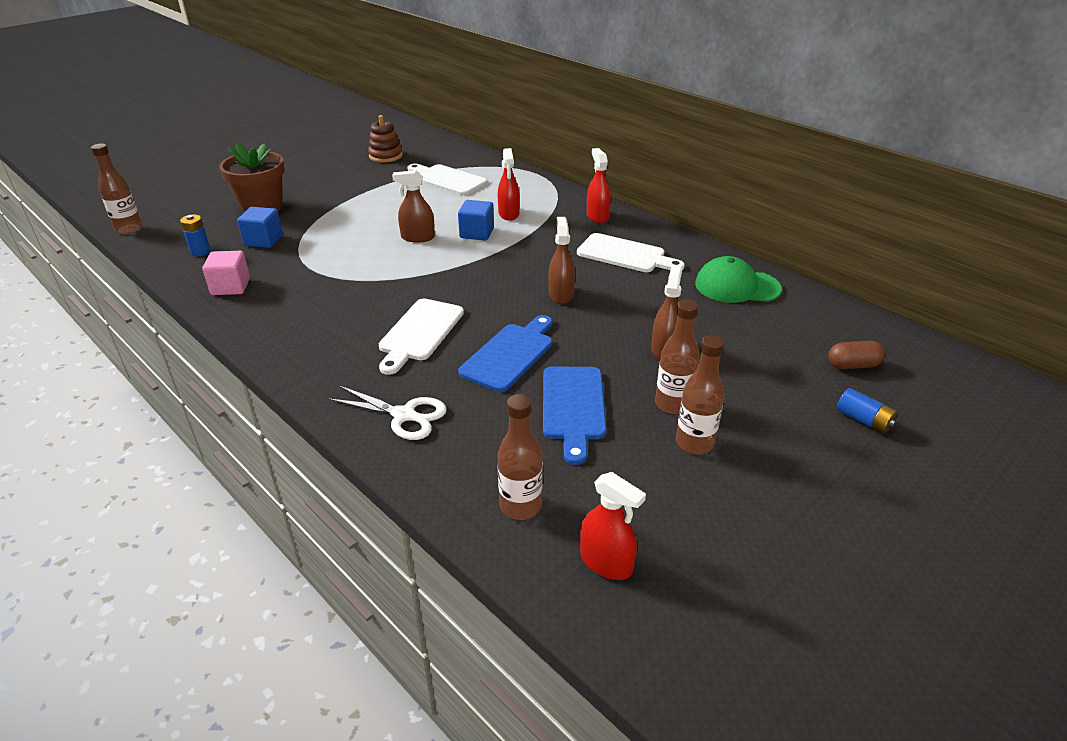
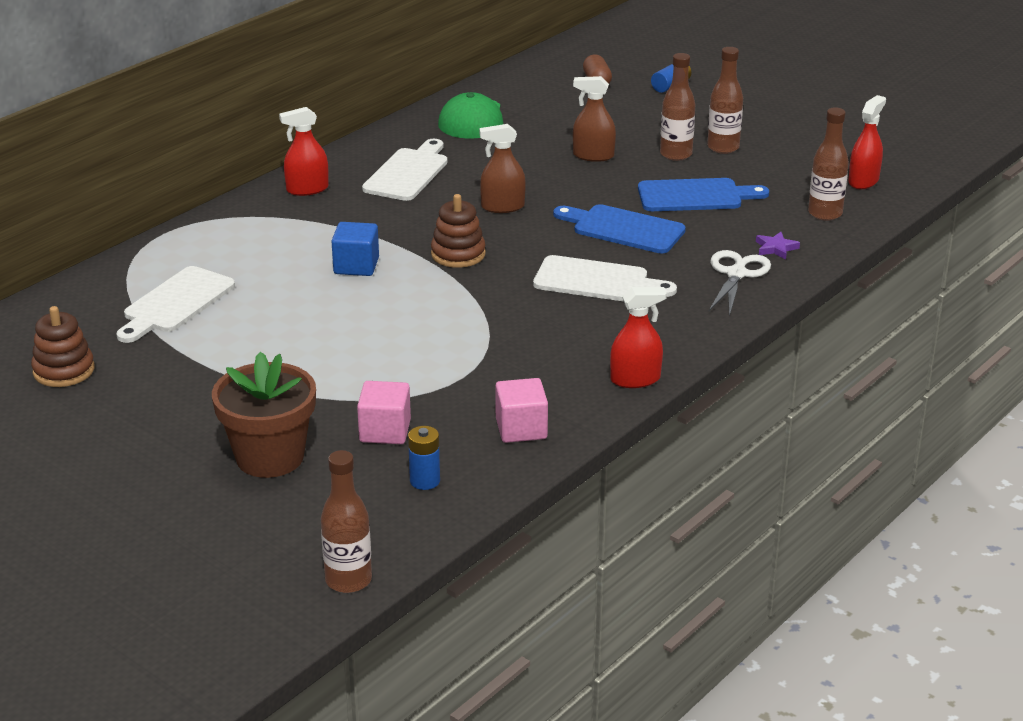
camera: 95 degrees left, 5 degrees down
blue cube [237,207,283,248] -> pink cube [357,381,411,444]
brown spray bottle [392,170,435,242] -> none
red spray bottle [498,148,520,221] -> red spray bottle moved to [610,287,667,388]
none -> brown stacking toy [431,194,486,268]
none -> purple star [756,232,800,259]

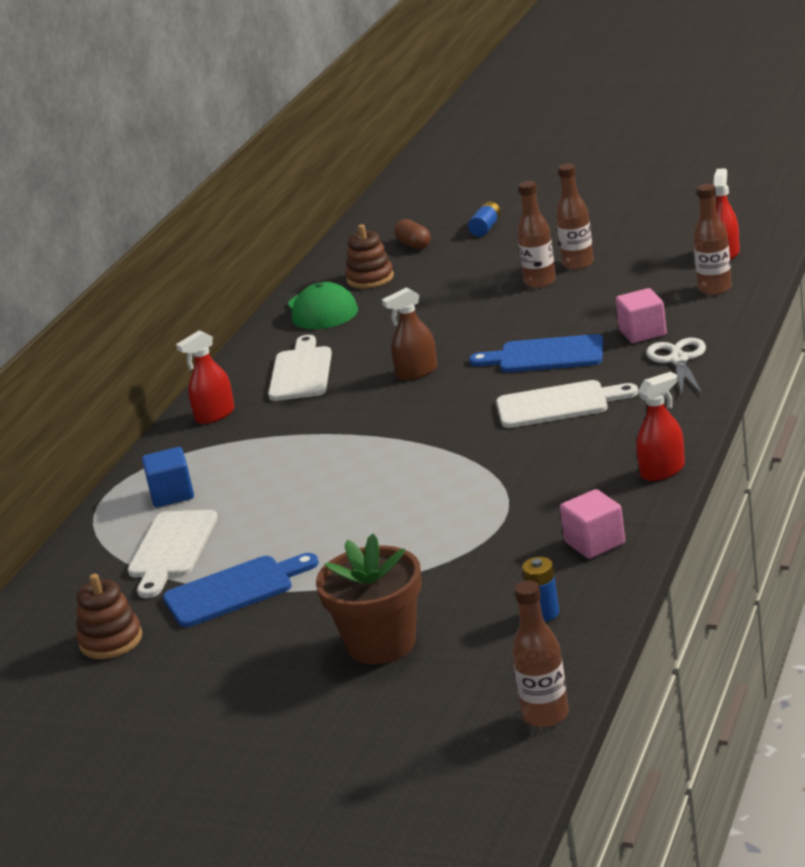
camera: 15 degrees left, 5 degrees down
blue cube [331,222,379,276] -> blue cube moved to [142,447,194,508]
pink cube [357,381,411,444] -> pink cube moved to [616,288,667,343]
brown stacking toy [431,194,486,268] -> brown stacking toy moved to [346,224,394,289]
brown spray bottle [573,76,616,162] -> none
blue cutting board [638,178,769,211] -> blue cutting board moved to [163,553,319,627]
purple star [756,232,800,259] -> none

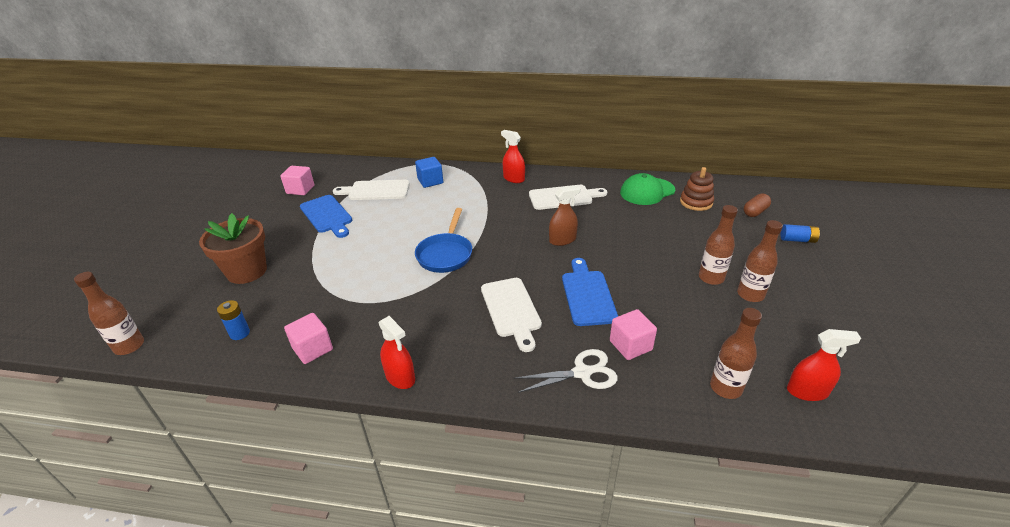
camera: 75 degrees right, 10 degrees up
brown stacking toy [77,574,142,659] -> pink cube [280,166,314,195]
brown spray bottle [382,287,437,380] -> brown spray bottle turned 105 degrees clockwise [549,185,580,246]
none -> blue pan [415,208,472,273]

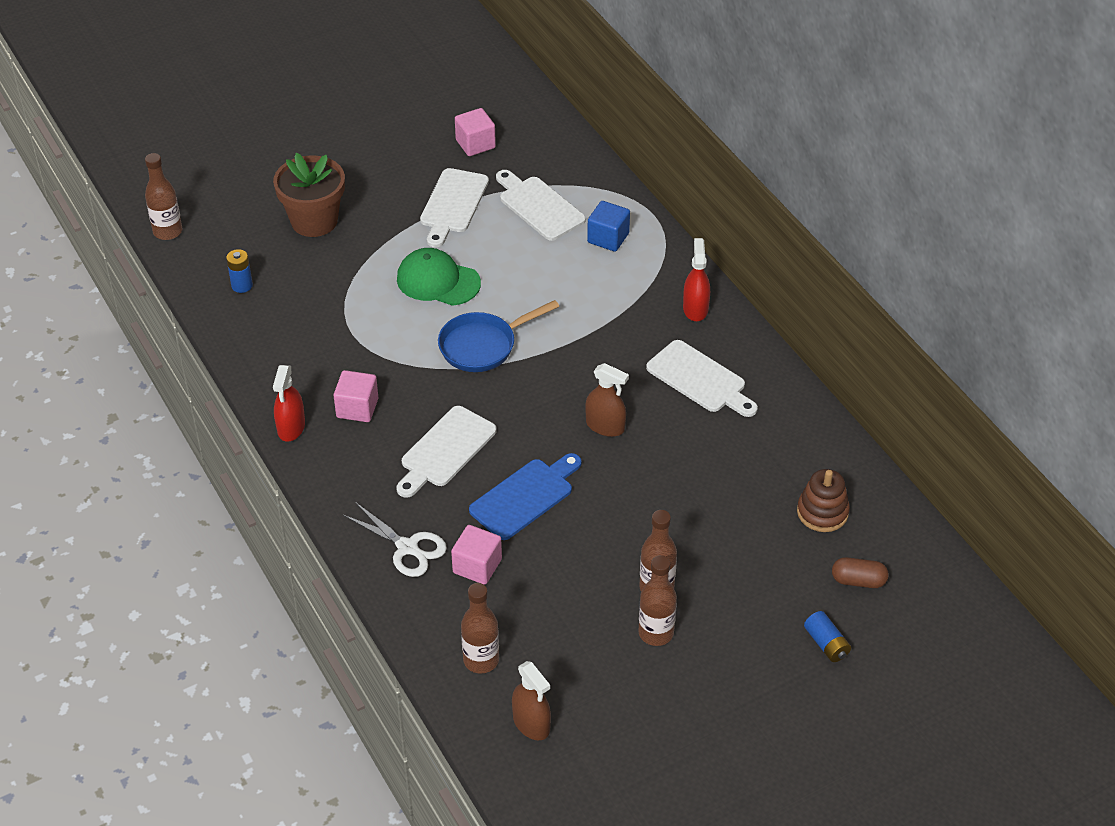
camera: 50 degrees right, 10 degrees up
pink cube [284,313,333,364] -> pink cube moved to [334,370,378,422]
blue cutting board [300,195,352,238] -> white cutting board [420,168,489,247]
green cap [620,173,675,205] -> green cap moved to [397,248,481,306]
red spray bottle [787,329,861,401] -> brown spray bottle [512,661,551,740]

